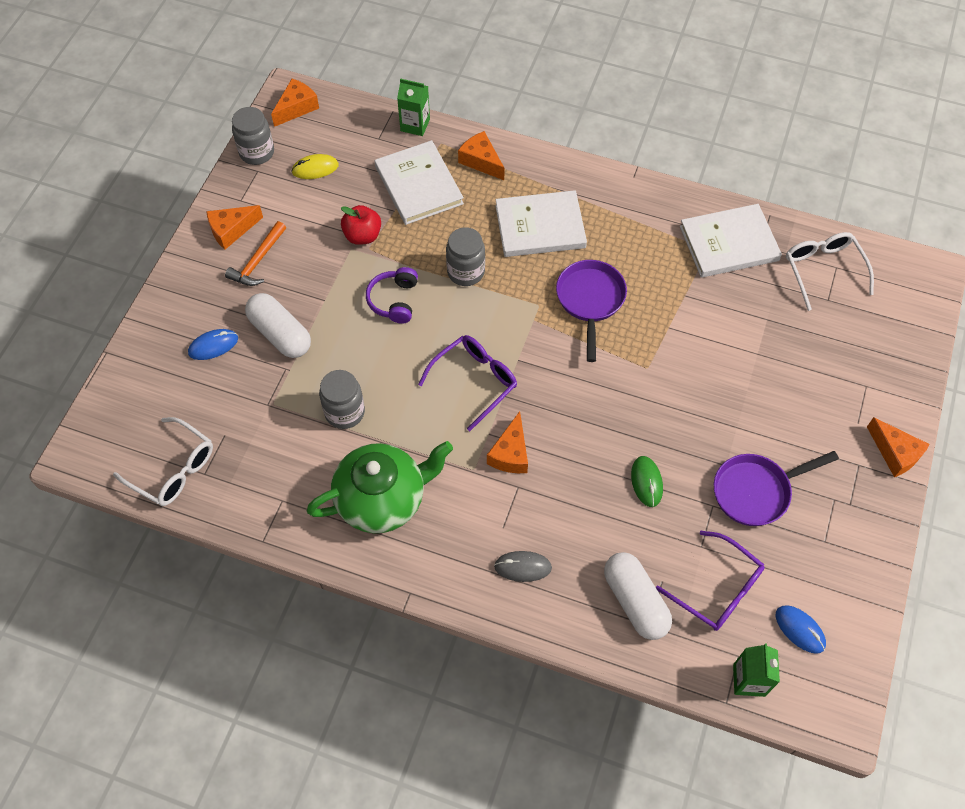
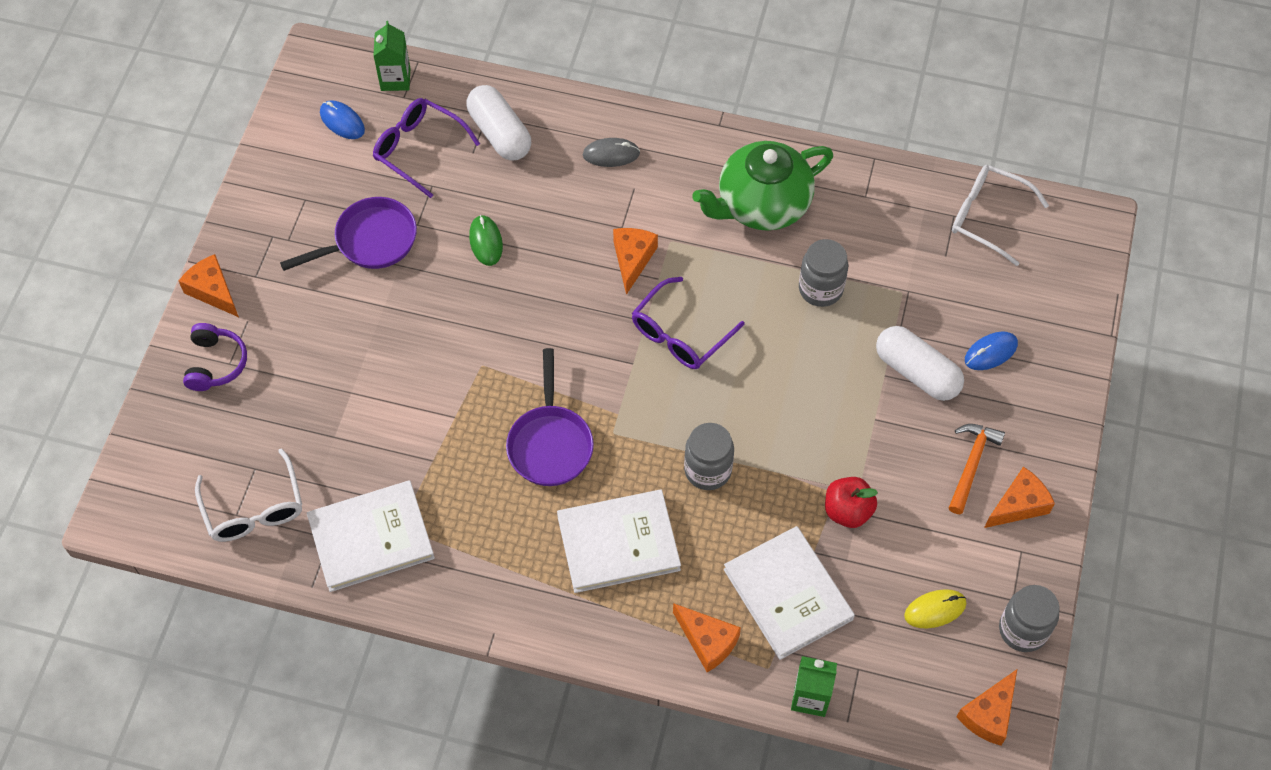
camera: 175 degrees right, 0 degrees up
purple headphones [366,267,418,324] -> purple headphones moved to [183,323,247,391]

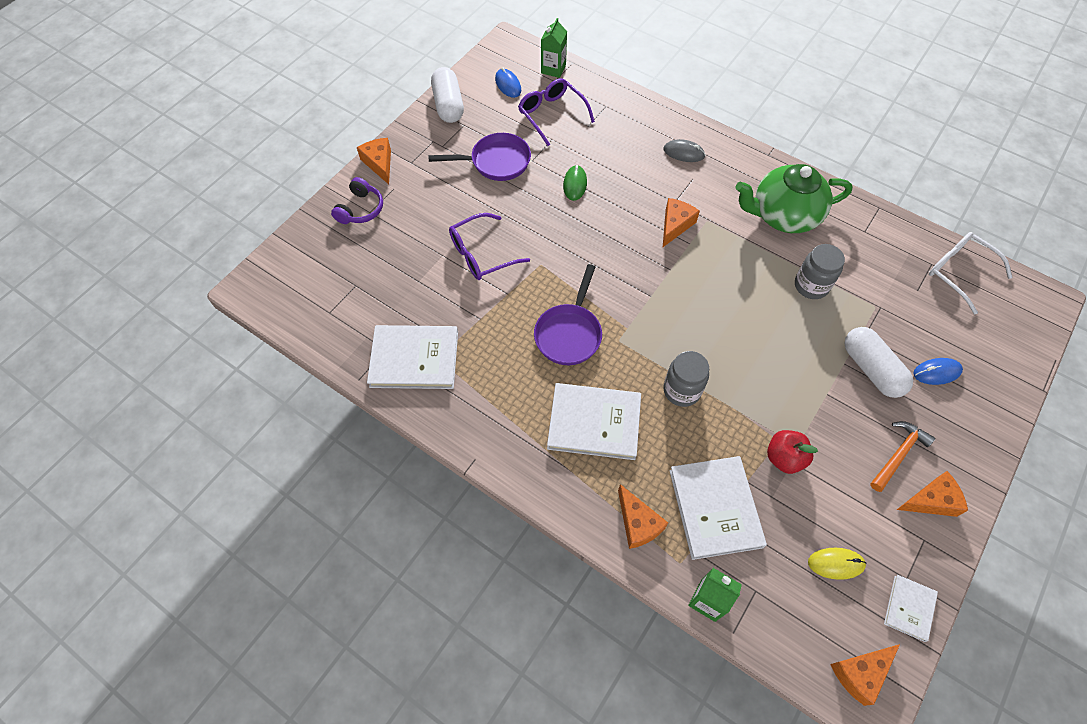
camera: 20 degrees right, 0 degrees up
white glasses [195,448,302,542] -> none
white capsule [466,85,531,160] -> white capsule moved to [431,67,464,123]
purple glasses [632,277,745,369] -> purple glasses moved to [449,213,530,280]
grey jar [999,585,1060,652] -> white book [884,575,938,642]

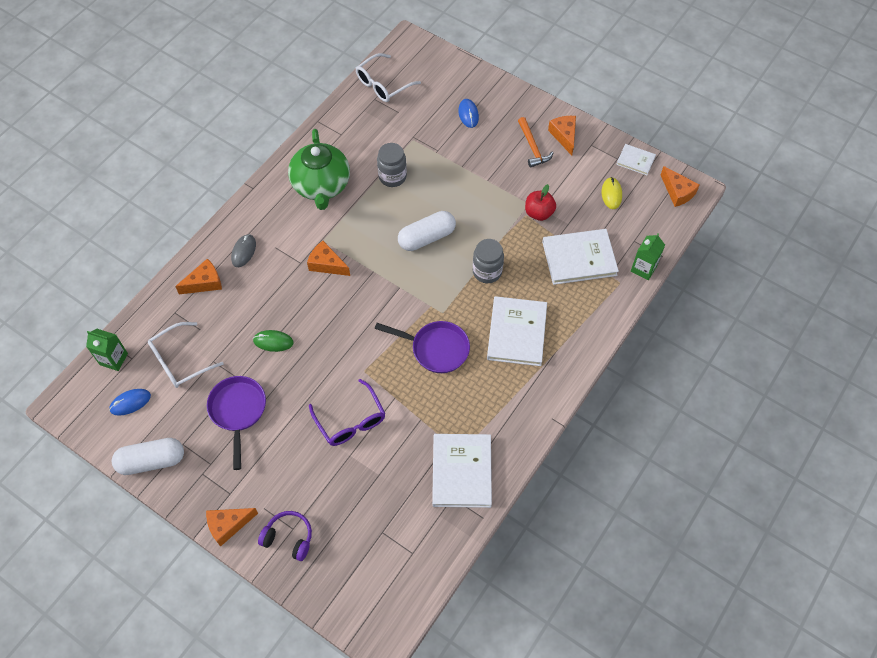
camera: 90 degrees left, 0 degrees up
purple glasses [518,78,595,146] -> white glasses [148,322,224,388]
orange cheese [618,484,668,549] -> orange cheese moved to [175,259,222,294]
white capsule [844,327,913,398] -> white capsule moved to [398,211,456,251]
orange hammer [870,421,935,492] -> orange hammer turned 150 degrees counterclockwise [518,117,554,168]

